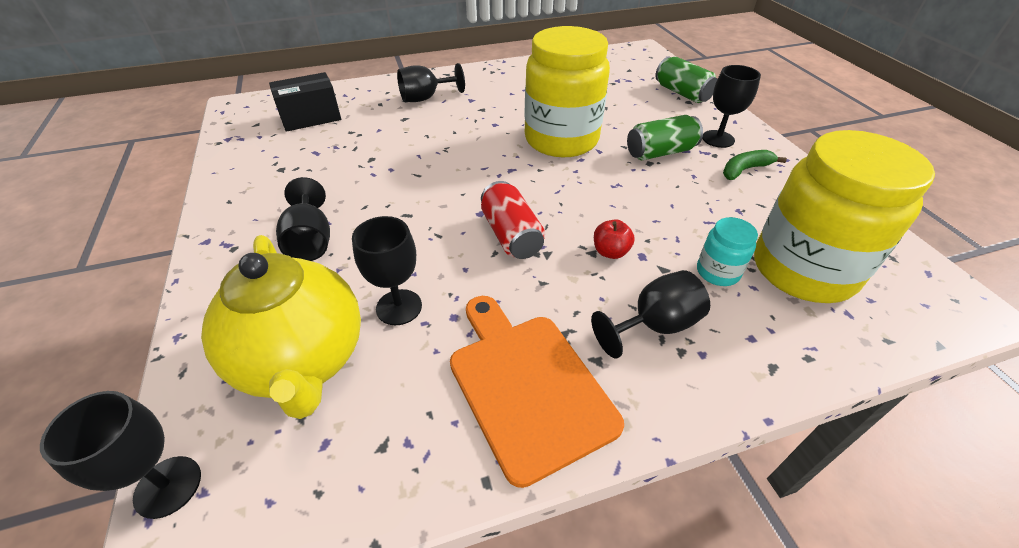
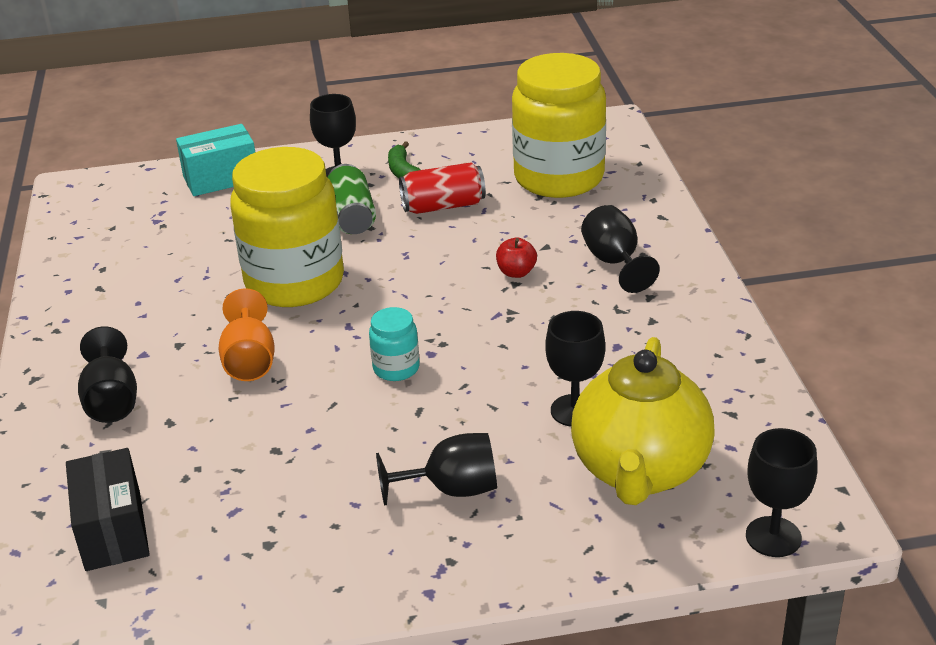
camera: 80 degrees left, 10 degrees down
yellow teapot [201,235,361,419] -> yellow teapot turned 120 degrees clockwise [571,337,715,505]
orange cutting board [450,296,624,488] -> none
red can [481,181,545,259] -> red can moved to [399,162,486,214]
green can [656,57,717,103] -> turquoise box [176,124,255,196]
turquoise jar [697,217,758,286] -> turquoise jar moved to [369,307,419,381]
none -> orange goblet [219,288,275,381]

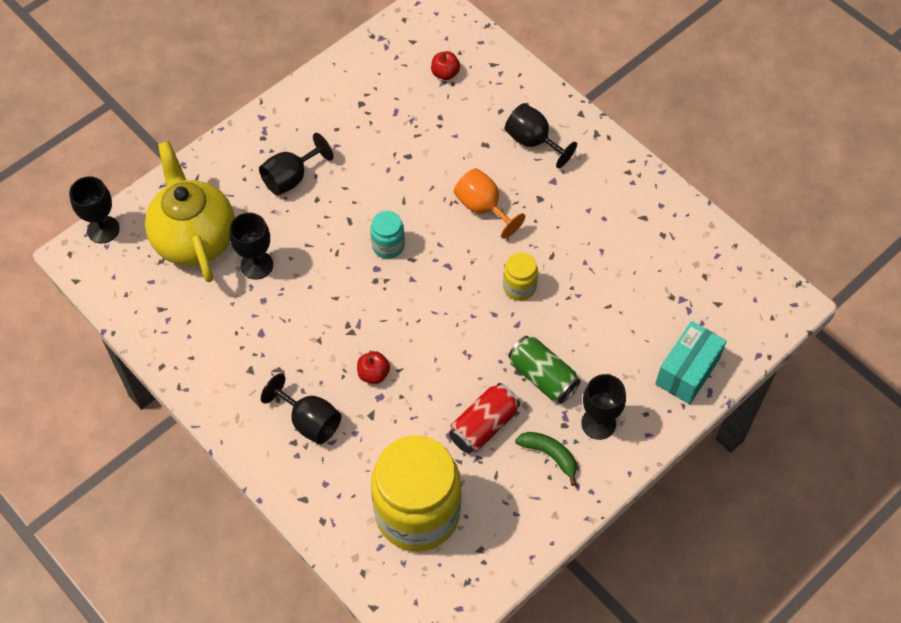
camera: 145 degrees right, 25 degrees up
black box [66,448,150,571] -> red apple [431,51,460,80]
yellow jar [230,147,344,307] -> yellow jar [503,253,538,301], size x0.43

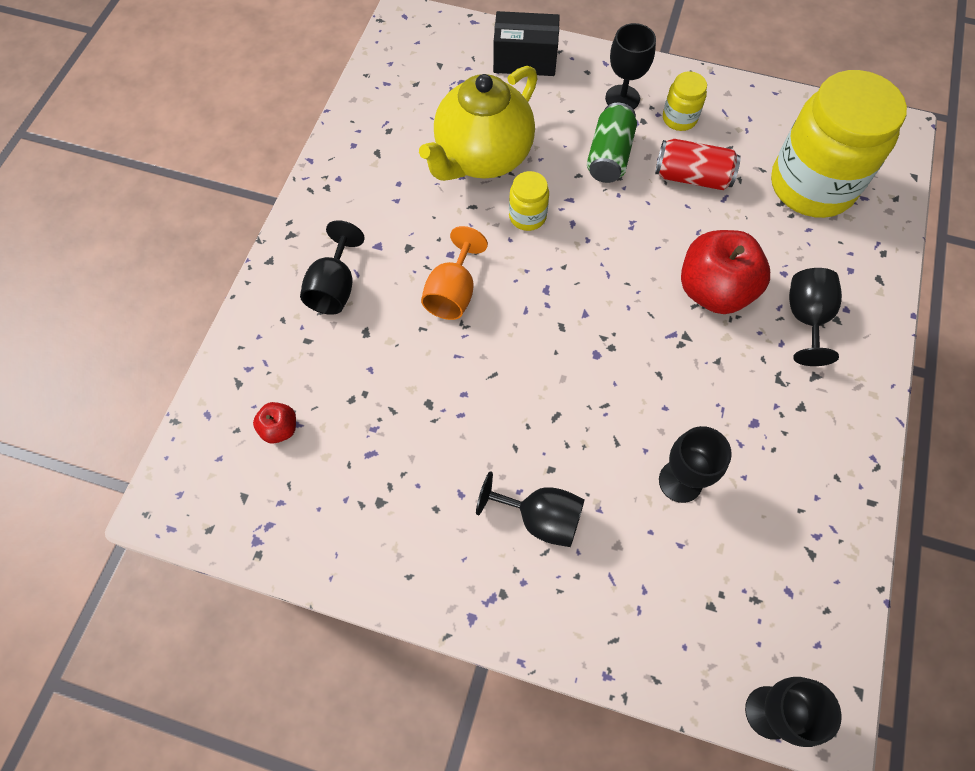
camera: 120 degrees left, 5 degrees up
yellow teapot [145,141,235,282] -> yellow teapot moved to [419,66,537,181]
red apple [357,351,390,384] -> red apple [681,230,770,314], size x2.17
turquoise jar [370,211,405,259] -> none
green banana [515,432,577,486] -> yellow jar [663,71,707,131]
turquoise box [655,321,727,404] -> black box [493,11,560,76]

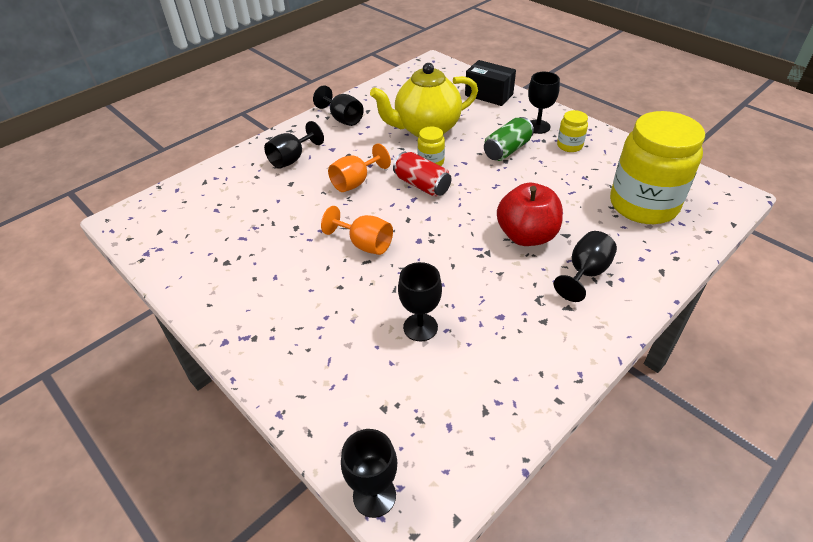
camera: 30 degrees right, 20 degrees down
red apple [253,402,296,444] -> none
black goblet [476,471,585,547] -> black goblet moved to [313,85,364,126]
red can [655,139,741,190] -> red can moved to [393,152,451,197]
none -> orange goblet [321,206,393,255]

